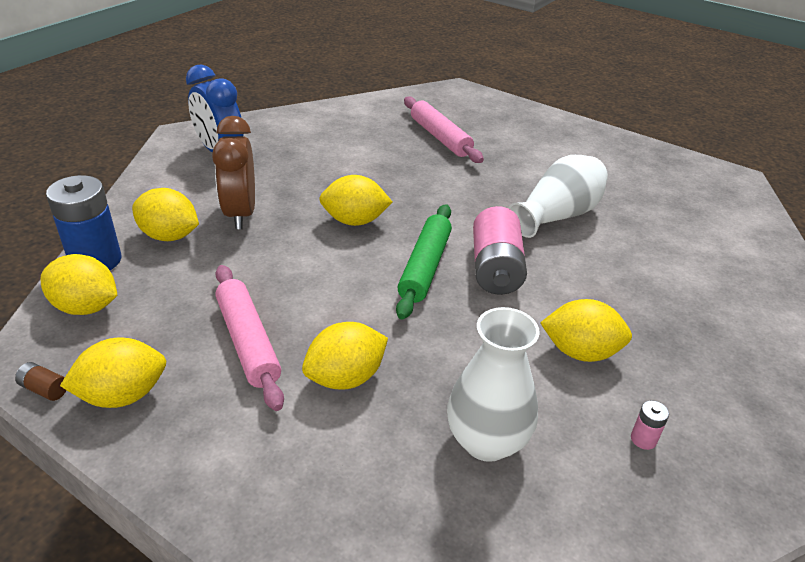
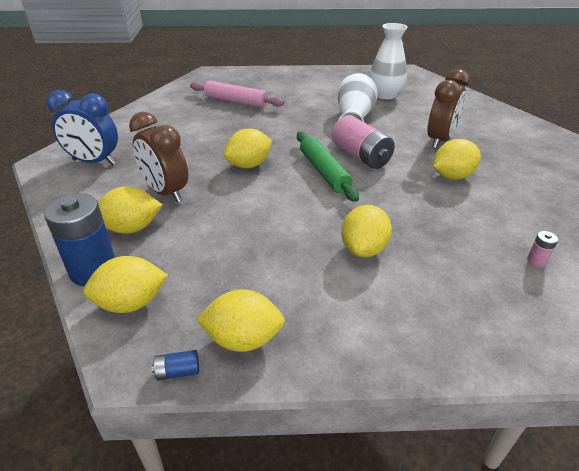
camera: 35 degrees left, 0 degrees up
brown battery [15,362,67,401] -> blue battery [152,350,199,380]
yellow lemon [60,338,166,408] -> yellow lemon turned 60 degrees clockwise [196,289,285,352]
pink rolling pin [215,265,284,411] -> none
white vase [447,307,540,462] -> white vase moved to [369,23,407,99]
pink battery [631,400,669,450] -> pink battery moved to [527,231,558,267]
none -> brown clock [427,69,470,149]

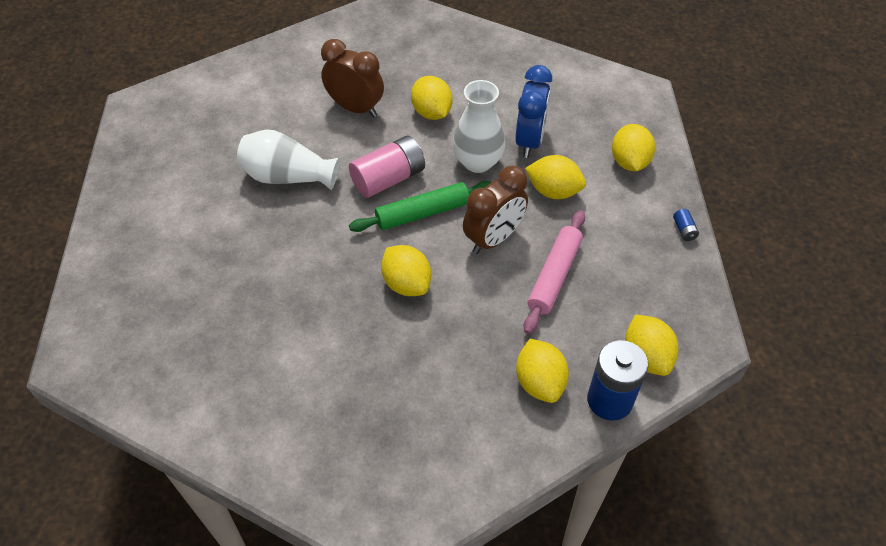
camera: 90 degrees left, 15 degrees up
blue clock [47,90,118,165] -> blue clock moved to [515,65,552,158]
brown clock [129,112,188,203] -> brown clock moved to [463,166,528,254]
blue battery [152,350,199,380] -> blue battery moved to [673,209,699,241]
pink rolling pin [190,81,284,107] -> pink rolling pin moved to [524,210,585,334]
yellow lemon [196,289,285,352] -> yellow lemon moved to [612,124,655,171]
white vase [369,23,407,99] -> white vase moved to [452,80,506,173]
pink battery [527,231,558,267] -> none

